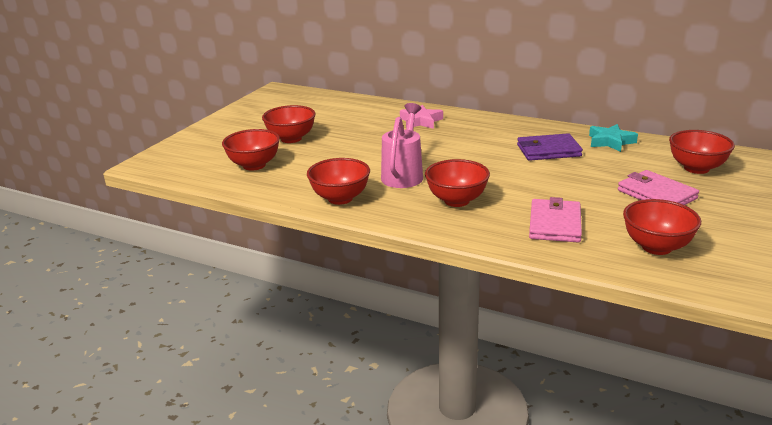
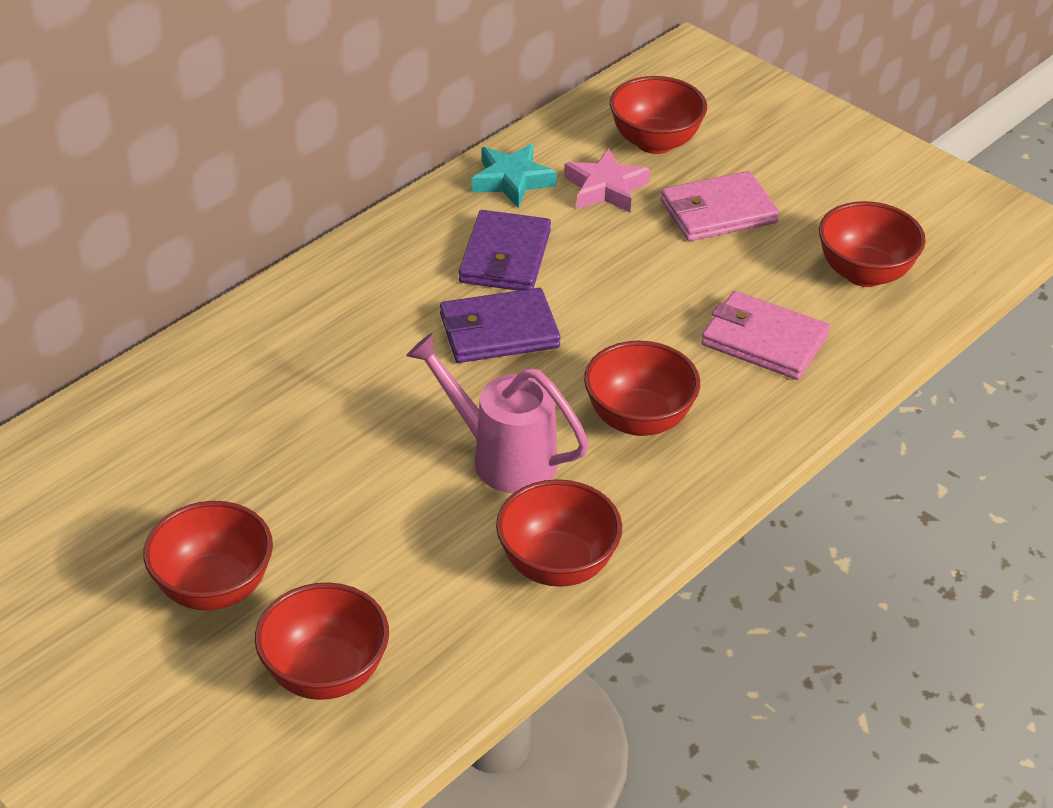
camera: 75 degrees left, 15 degrees up
pink star [400,105,443,129] -> pink star moved to [564,149,650,212]
none -> purple wallet [440,288,561,363]

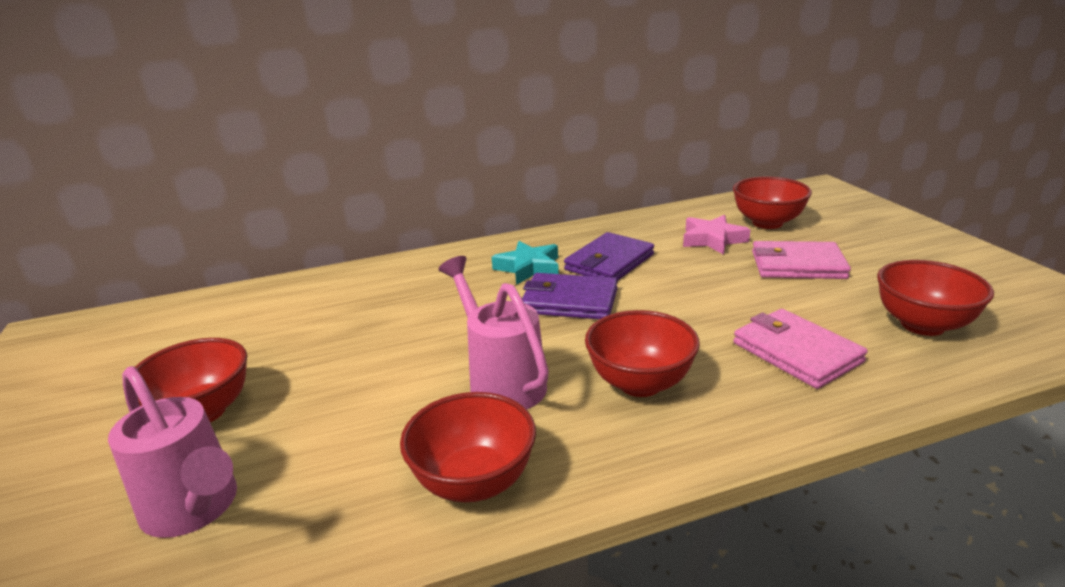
camera: 30 degrees right, 15 degrees down
red bowl [255,583,389,700] -> pink watering can [108,366,237,538]
turquoise star [472,144,557,208] -> turquoise star moved to [492,241,559,285]

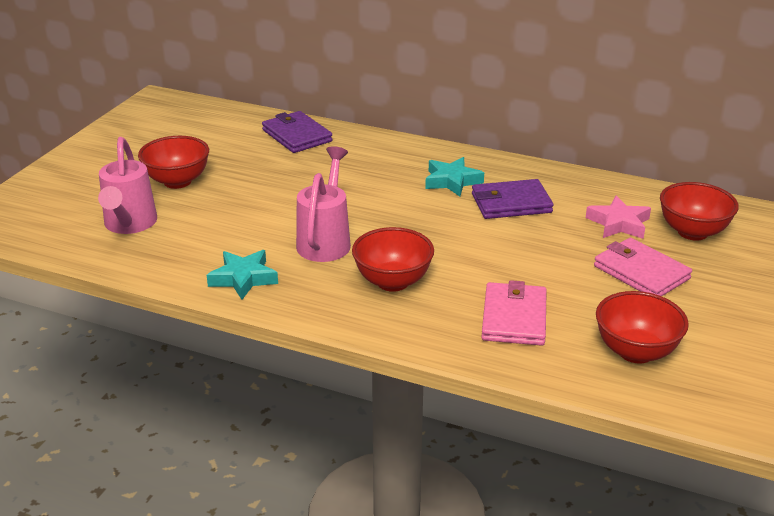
camera: 40 degrees right, 5 degrees up
red bowl [400,392,536,502] -> turquoise star [207,250,278,300]
purple wallet [522,273,618,319] -> purple wallet moved to [262,111,333,153]

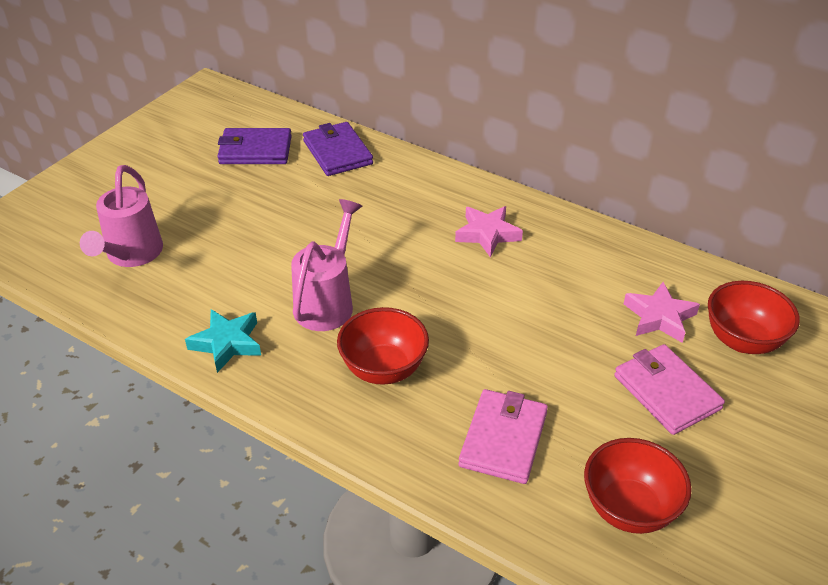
camera: 10 degrees right, 10 degrees up
red bowl [138,136,209,189] -> none
turquoise star [425,157,484,197] -> pink star [455,206,523,257]
purple wallet [472,179,554,219] -> purple wallet moved to [217,128,292,164]

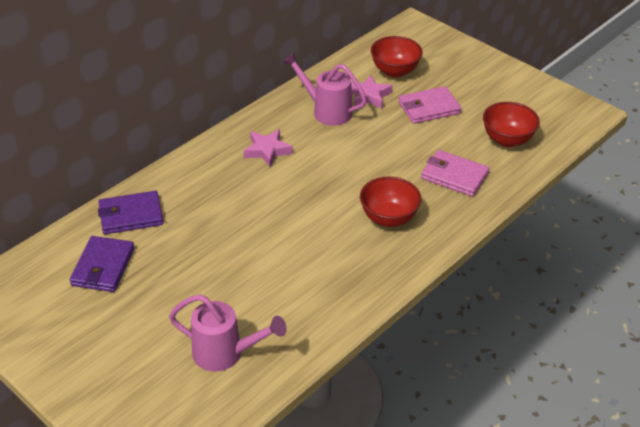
camera: 80 degrees left, 0 degrees up
turquoise star [185,309,261,373] -> none
pink watering can [291,199,362,331] -> pink watering can moved to [283,52,367,126]

